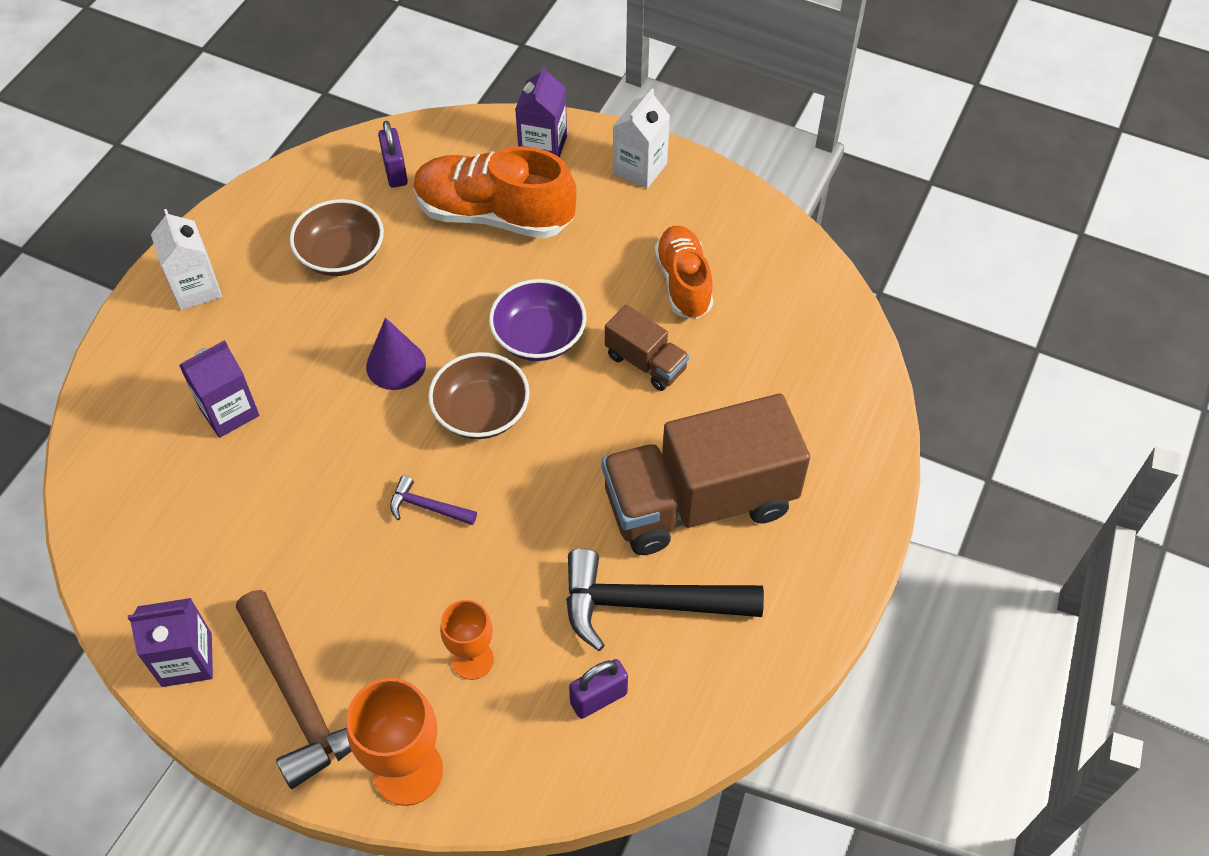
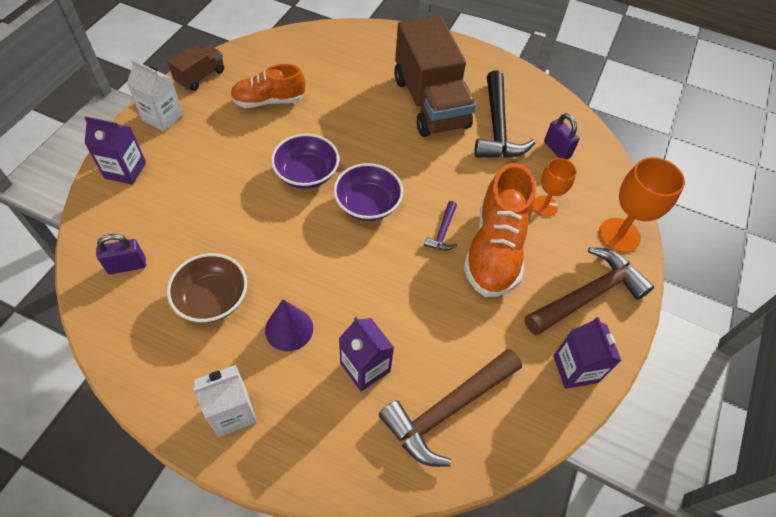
camera: 95 degrees left, 0 degrees up
purple cone [366,318,426,390] -> purple cone moved to [265,299,313,351]
orange shoe [413,146,576,239] -> orange shoe moved to [464,163,536,297]
brown bowl [428,352,530,439] -> purple bowl [333,163,403,221]
brown truck [605,305,689,391] -> brown truck moved to [168,44,224,91]
none -> brown hammer [379,349,522,467]

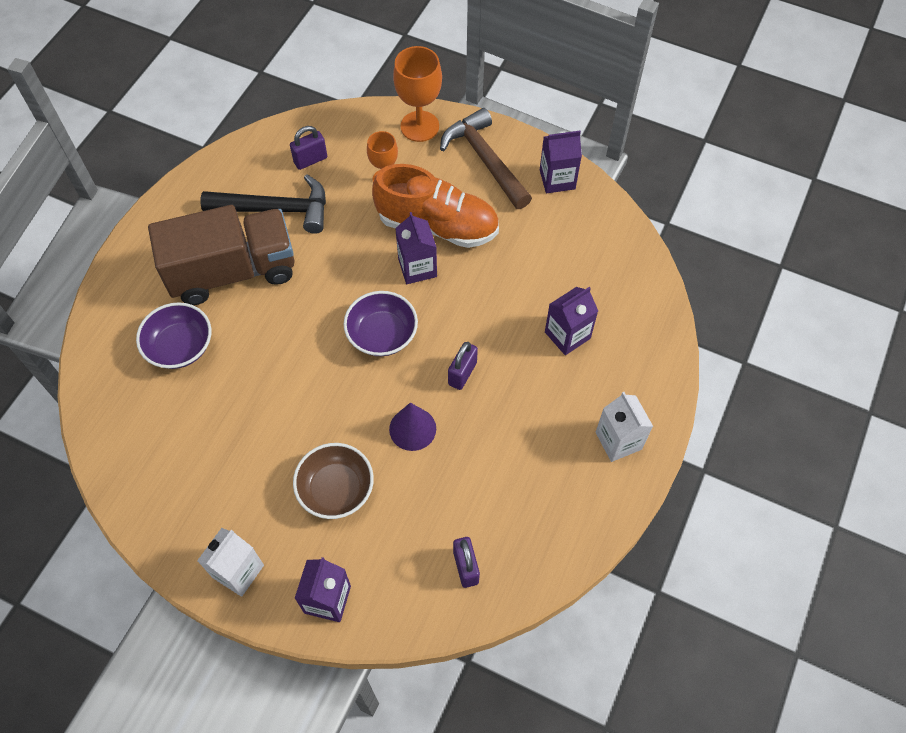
camera: 85 degrees left, 5 degrees up
brown bowl [167,253,247,323] -> brown bowl moved to [293,443,374,519]
brown truck [168,44,224,91] -> none
orange shoe [230,64,305,108] -> none
purple cone [265,299,313,351] -> purple cone moved to [389,403,436,451]
purple bowl [271,134,339,189] -> purple bowl moved to [136,302,212,369]
brown hammer [379,349,522,467] -> none
purple hammer [424,201,457,251] -> purple carton [395,212,437,284]
none -> purple padlock [448,342,478,390]

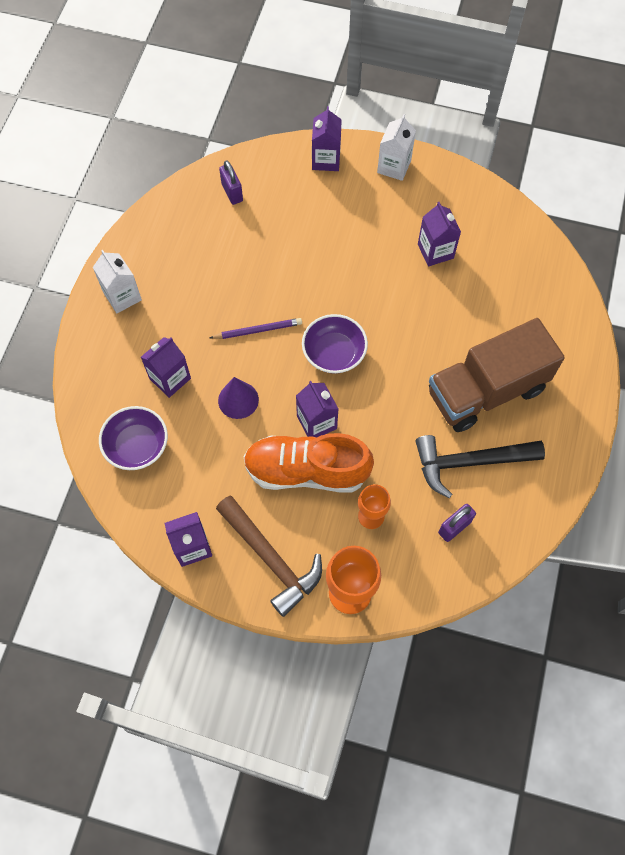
camera: 170 degrees right, 5 degrees up
purple bowl [136,302,212,369] -> purple bowl moved to [99,406,168,470]
brown bowl [293,443,374,519] -> none
purple cone [389,403,436,451] -> purple cone moved to [218,377,259,419]
purple padlock [448,342,478,390] -> purple pencil [210,318,302,339]
none -> purple carton [418,202,461,266]

